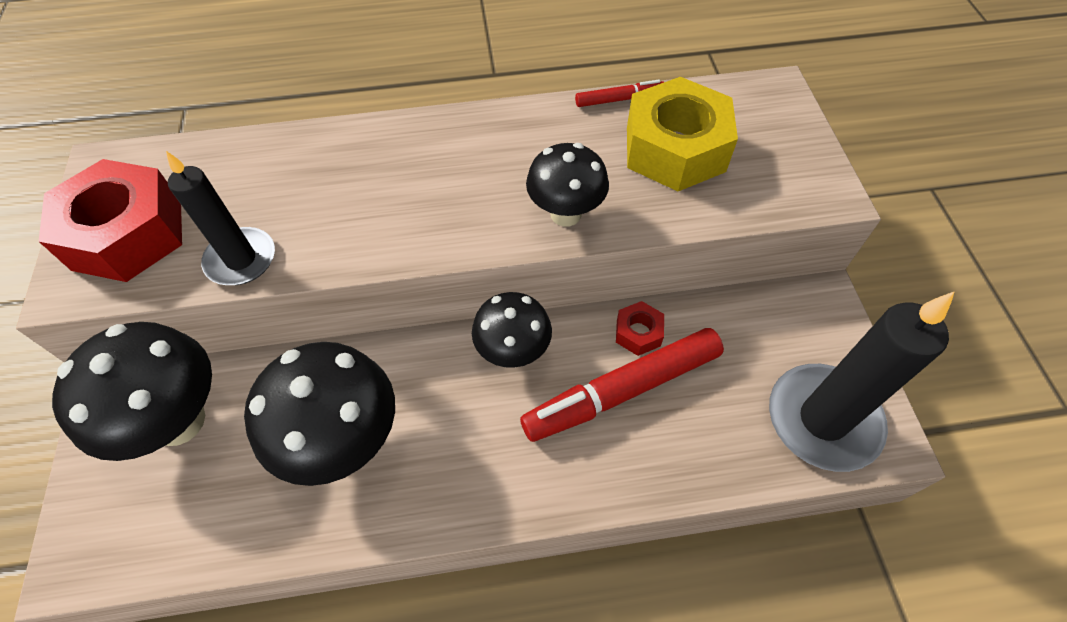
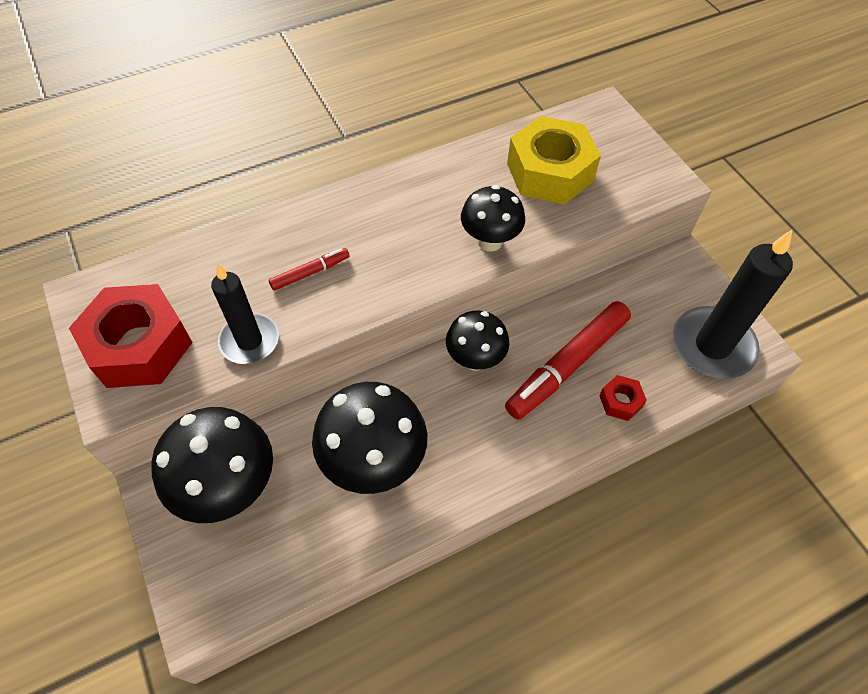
camera: 20 degrees left, 0 degrees up
red marker [575,80,664,107] -> red marker moved to [269,248,350,291]
red nut [616,301,664,356] -> red nut moved to [599,375,647,421]

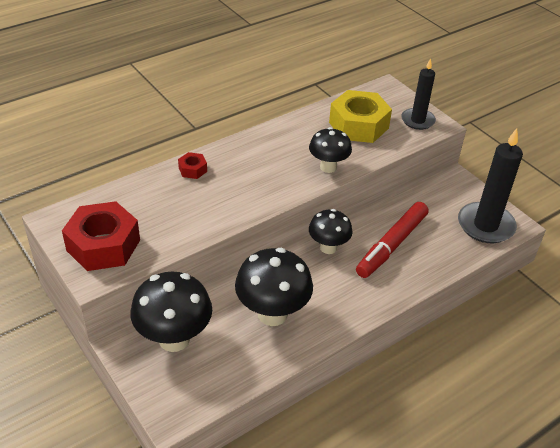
camera: 10 degrees left, 15 degrees down
black candle [211,264,279,364] -> black candle moved to [401,58,436,130]
red marker [269,248,350,291] -> none
red nut [599,375,647,421] -> red nut moved to [178,152,207,179]

